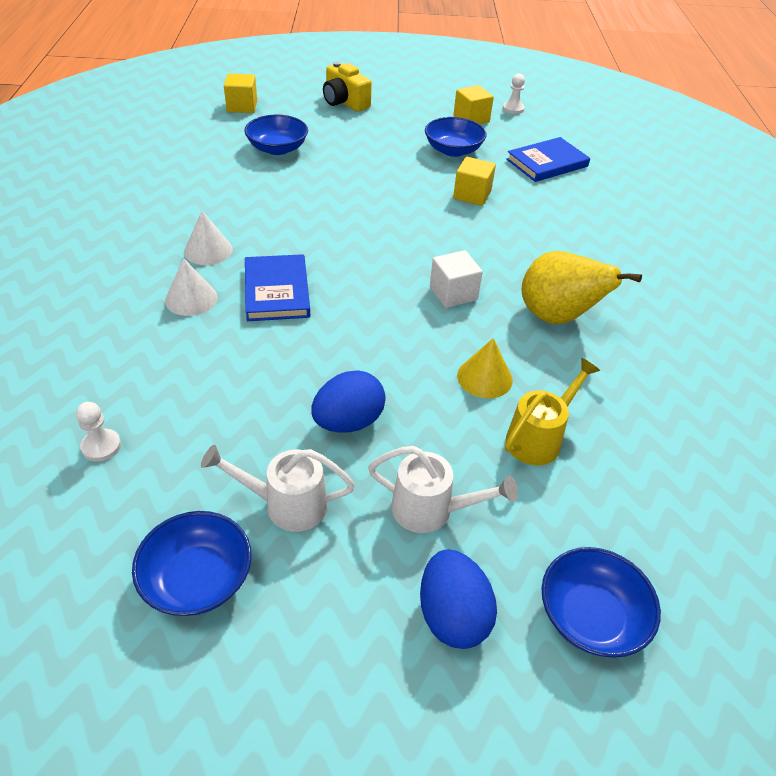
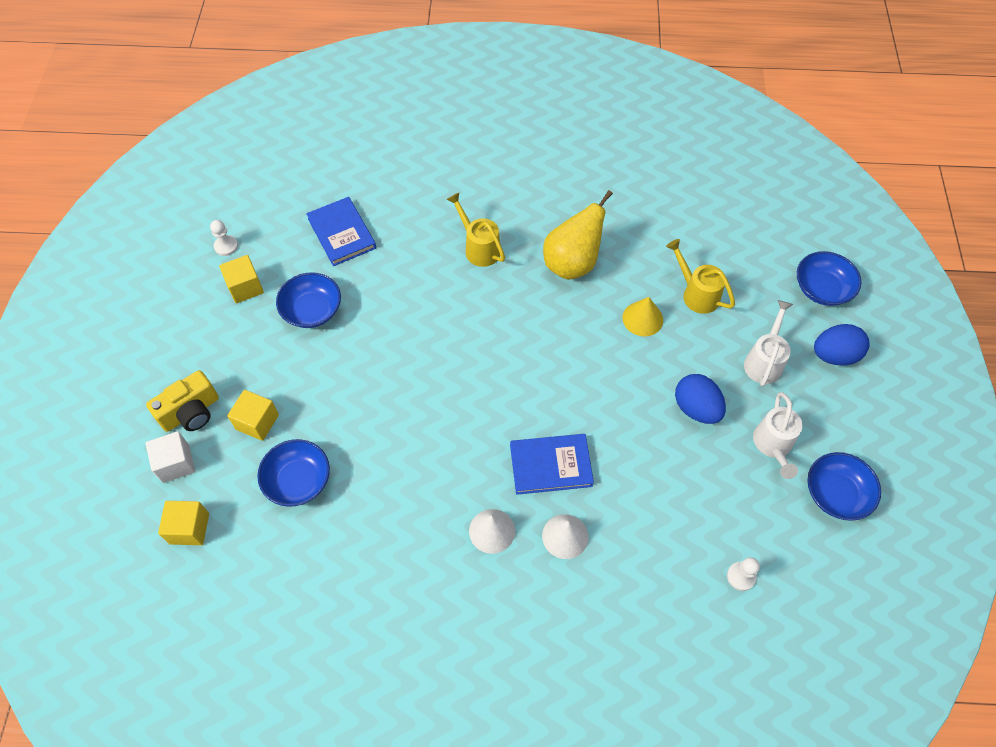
camera: 85 degrees left, 15 degrees up
white cube [430,250,483,308] -> white cube moved to [146,431,195,483]
yellow cube [453,157,496,206] -> yellow cube moved to [227,390,279,441]
none -> yellow watering can [447,193,505,267]

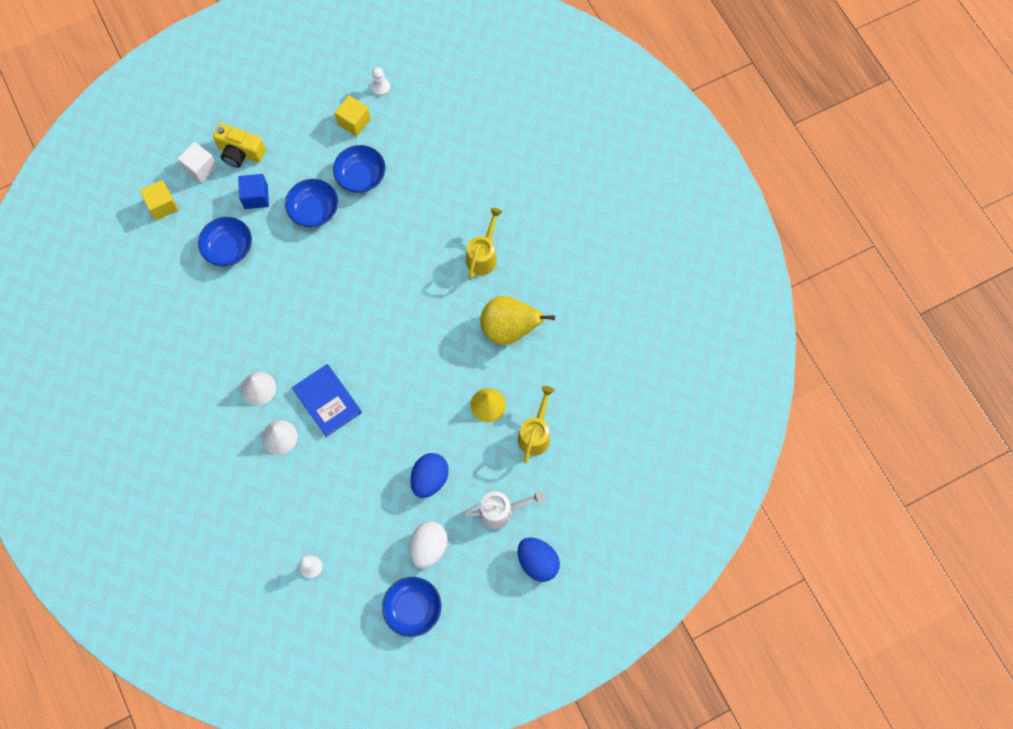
camera: 60 degrees right, 10 degrees up
yellow cube [227,390,279,441] -> blue cube [238,174,269,209]
blue book [306,197,376,266] -> none
white watering can [753,392,802,479] -> white egg [410,522,448,569]
blue bowl [797,251,861,306] -> blue bowl moved to [285,179,338,227]

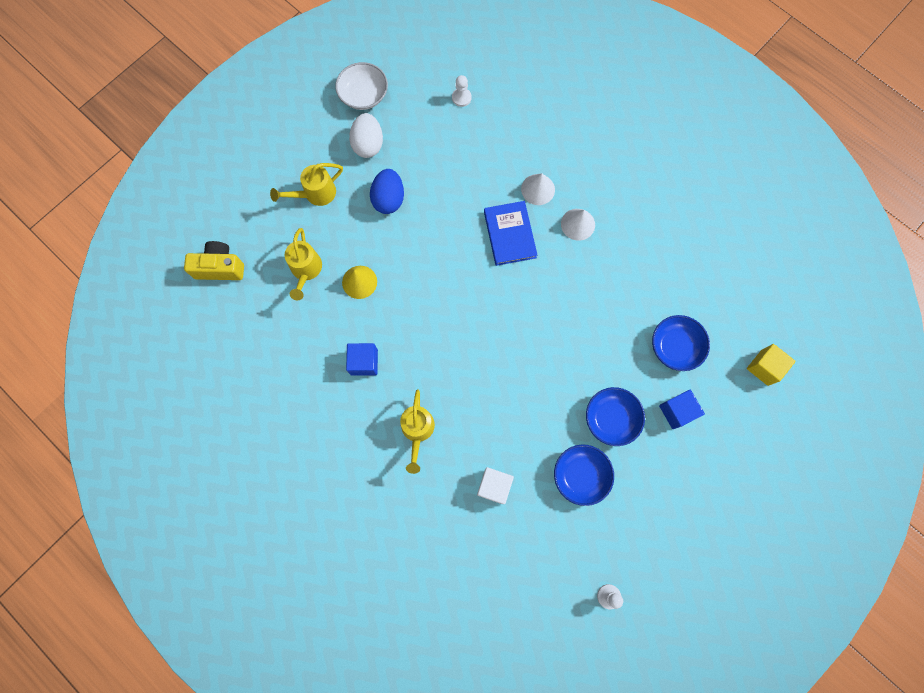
camera: 160 degrees right, 5 degrees up
white cube [177,142,217,183] -> white cube moved to [477,467,514,504]
yellow camera [213,123,266,167] -> yellow camera moved to [184,241,244,280]
blue book [292,364,362,437] -> blue book turned 45 degrees clockwise [484,201,537,266]
yellow cube [334,95,371,136] -> none
blue bowl [382,577,442,637] -> white bowl [335,62,388,110]
white watering can [464,490,544,529] -> yellow watering can [270,163,343,206]
yellow pear [480,296,555,345] -> blue cube [346,343,378,376]
blue egg [518,537,560,582] -> none

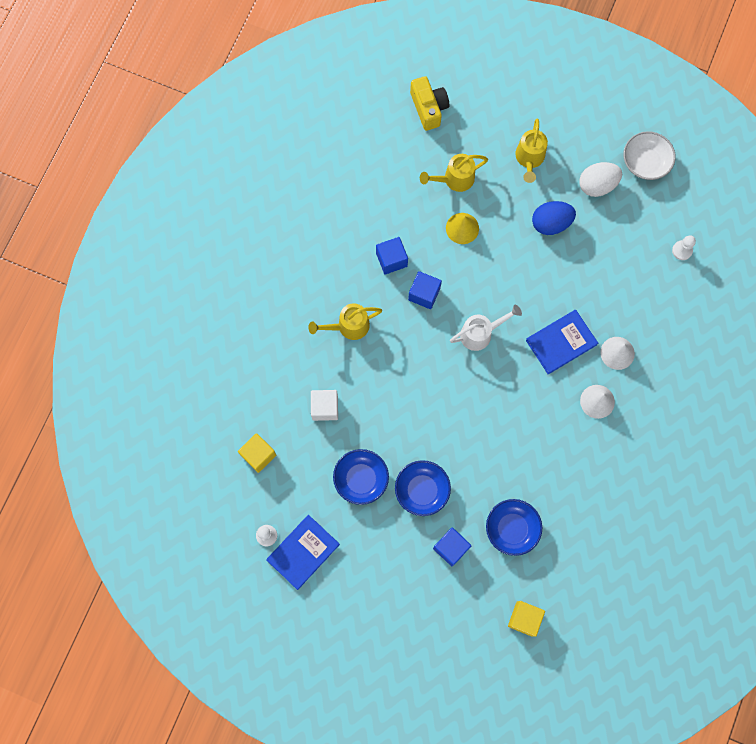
camera: 70 degrees right, 0 degrees up
yellow watering can [270,163,343,206] -> yellow watering can turned 120 degrees counterclockwise [516,119,548,183]
none -> yellow cube [238,433,276,473]
none -> blue book [266,515,340,590]
none -> blue cube [408,271,442,309]
none -> white watering can [450,305,522,351]

